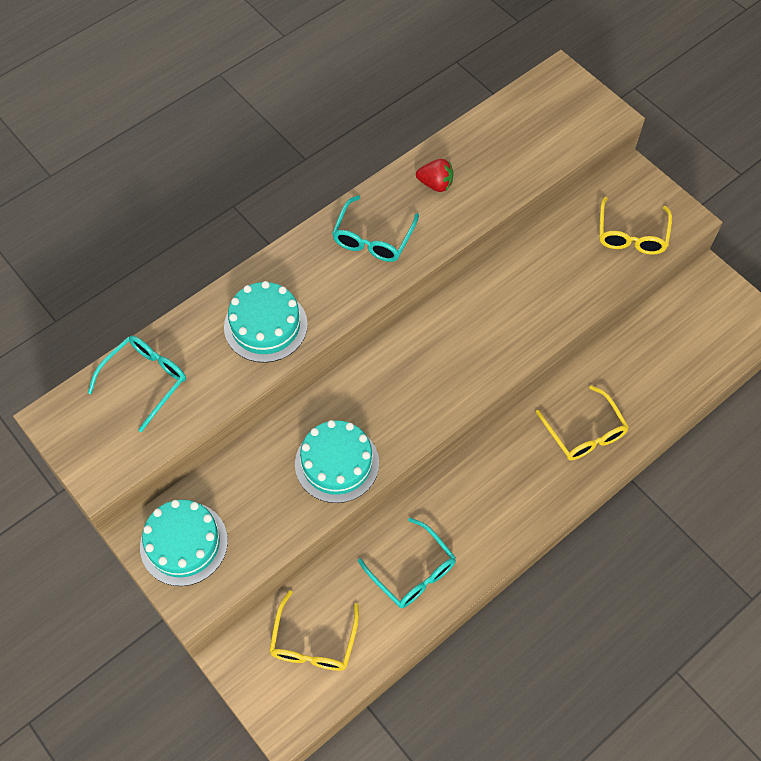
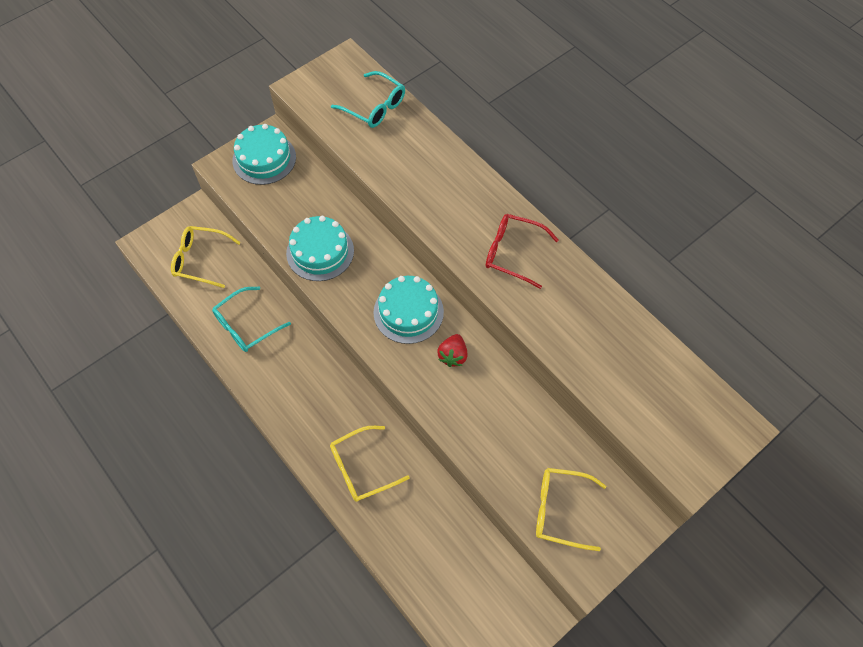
camera: 90 degrees right, 0 degrees up
turquoise cake [224,281,308,363] -> turquoise cake moved to [374,276,444,344]
turquoise glasses [332,195,419,262] -> red glasses [486,214,559,289]
red strawberry [416,159,453,192] -> red strawberry moved to [437,334,468,367]

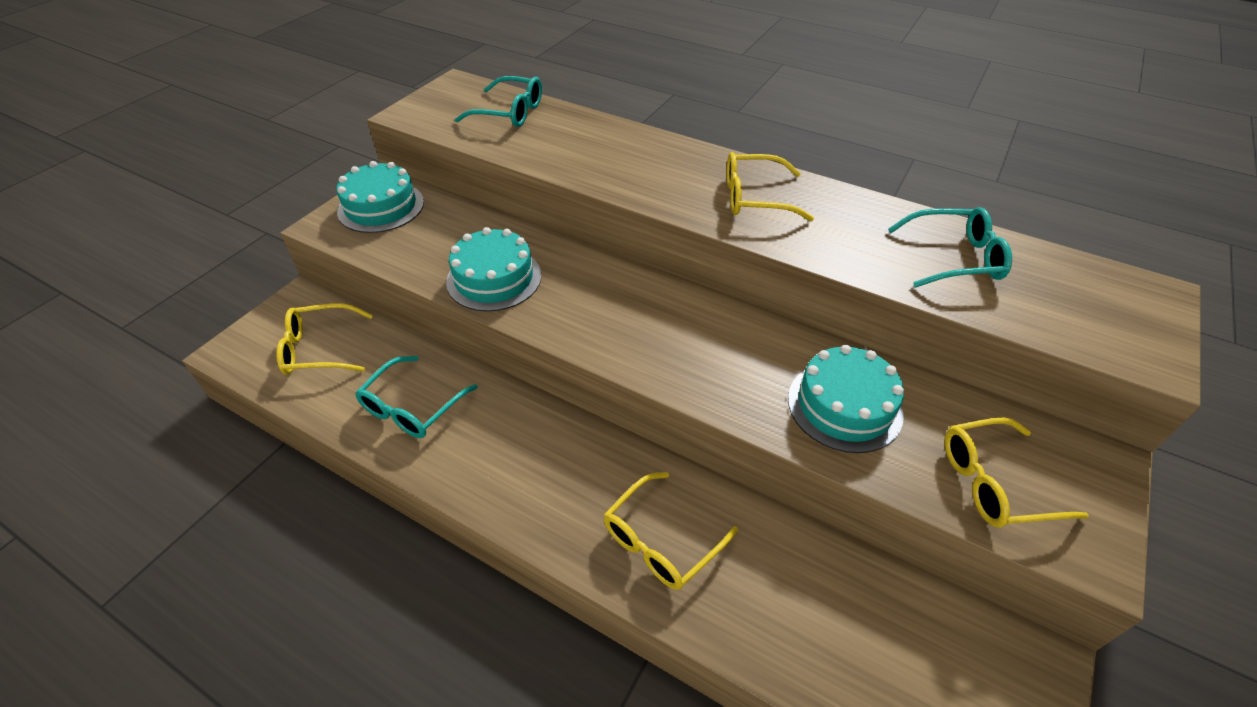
camera: 20 degrees left, 15 degrees down
turquoise cake [374,276,444,344] -> turquoise cake moved to [788,345,904,453]
red strawberry [437,334,468,367] -> none
red glasses [486,214,559,289] -> yellow glasses [727,152,814,222]
none -> turquoise glasses [888,207,1012,288]

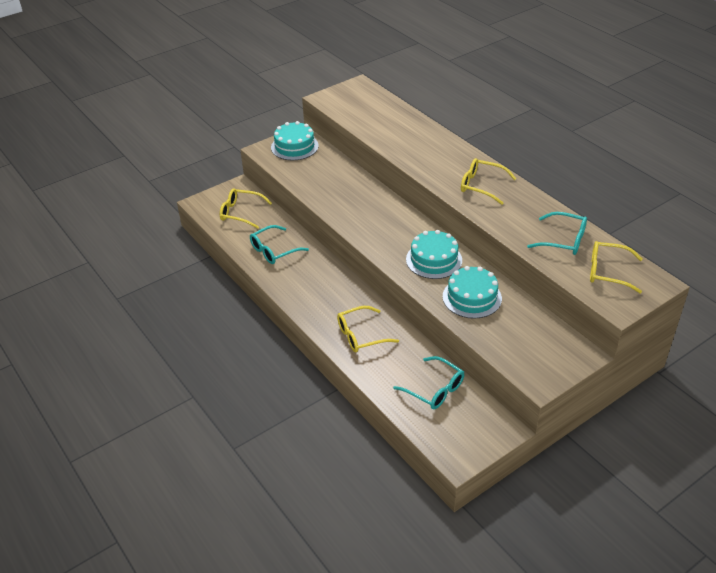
camera: 25 degrees right, 5 degrees down
turquoise cake [446,227,541,312] -> turquoise cake moved to [406,230,462,279]
turquoise glasses [455,76,542,127] -> turquoise glasses moved to [393,356,464,409]
yellow glasses [944,418,1089,528] -> yellow glasses moved to [590,241,643,293]

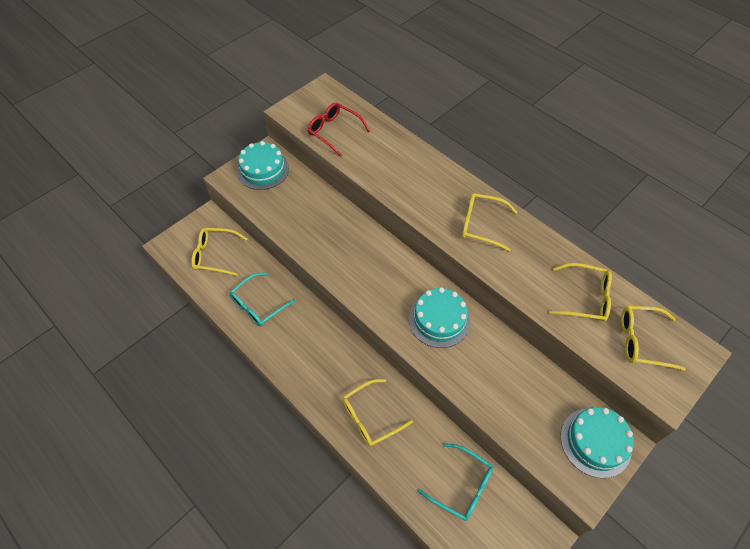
camera: 10 degrees left, 15 degrees up
turquoise cake [443,266,502,319] -> turquoise cake moved to [561,407,634,478]
turquoise glasses [527,212,587,255] -> yellow glasses [549,263,612,322]
none -> red glasses [308,102,370,157]

